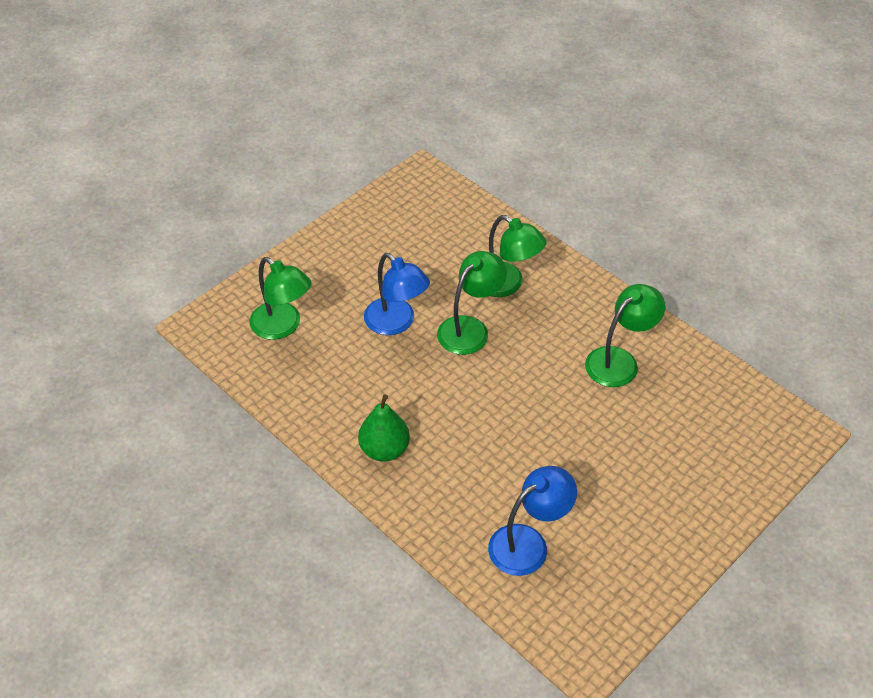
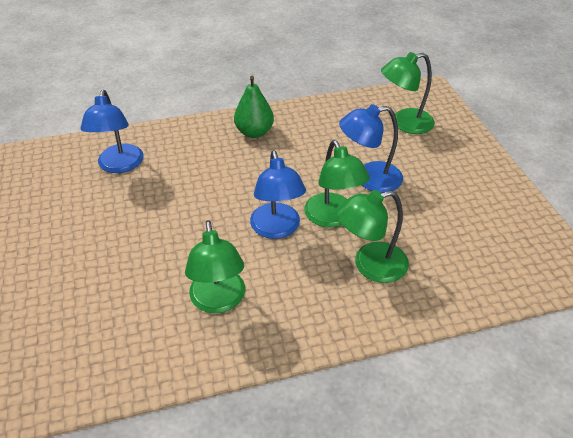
camera: 120 degrees right, 5 degrees down
none -> blue lamp [250,150,306,239]

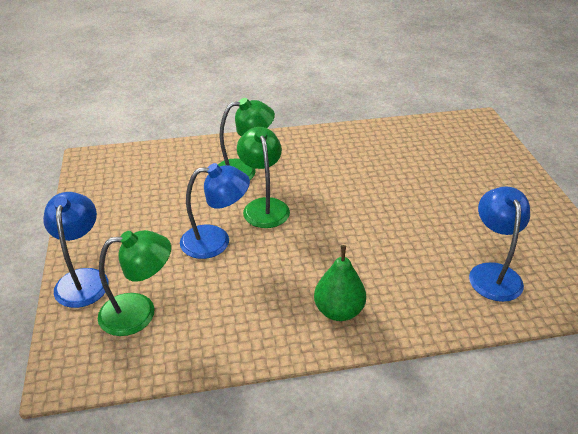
camera: 175 degrees left, 5 degrees down
green lamp [185,220,245,313] -> none
blue lamp [250,150,306,239] -> blue lamp moved to [43,192,109,308]

